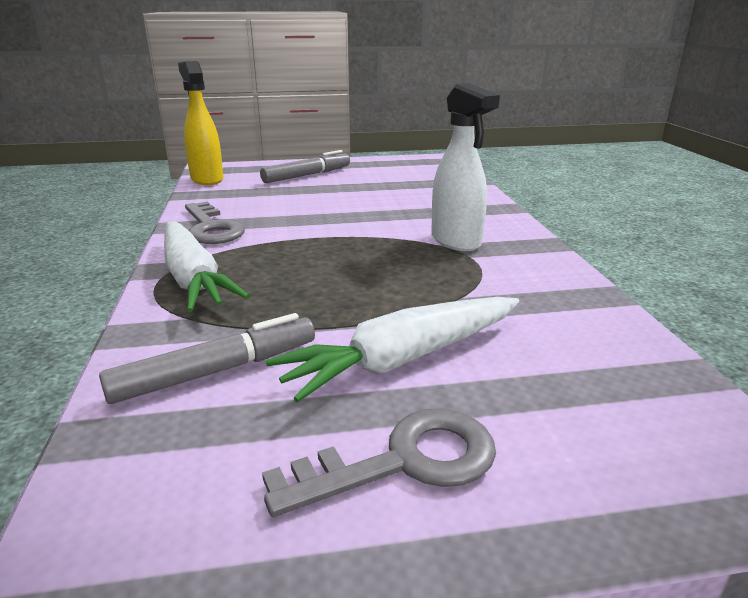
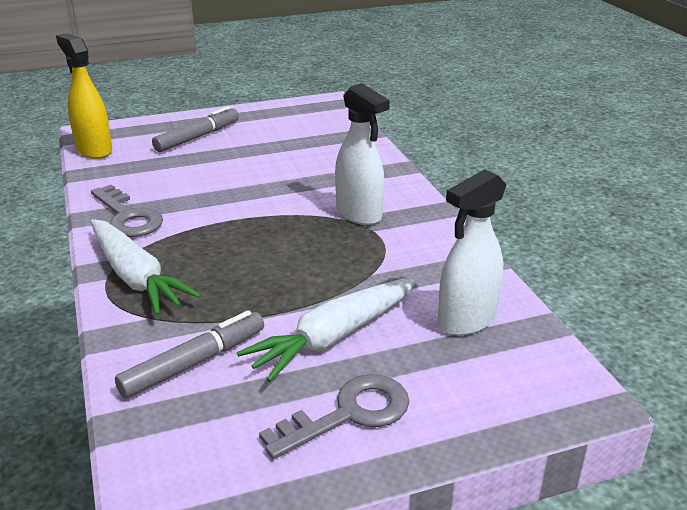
camera: 10 degrees left, 5 degrees up
none -> white spray bottle [438,169,507,336]

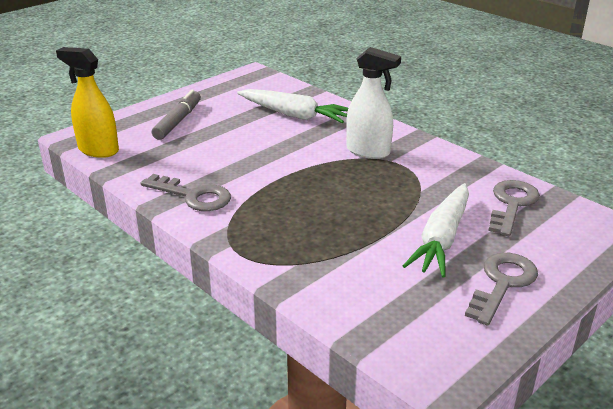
camera: 25 degrees left, 0 degrees up
white carrot [91,219,201,315] -> white carrot moved to [237,89,348,123]
grey marker [115,310,264,398] -> none
white spray bottle [438,169,507,336] -> grey key [488,180,540,236]

